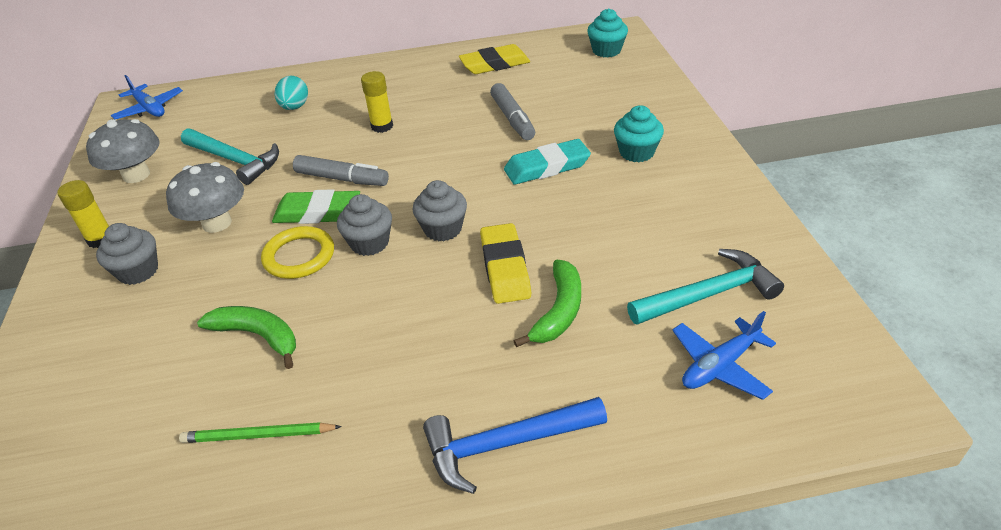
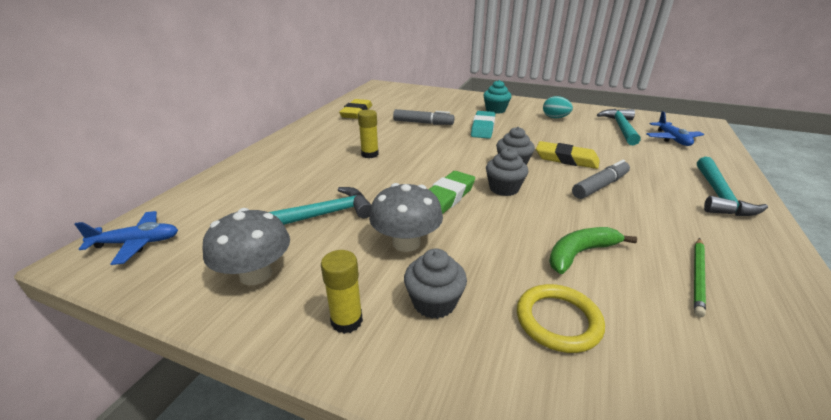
camera: 60 degrees left, 10 degrees down
yellow ring [261,226,334,279] -> yellow ring moved to [517,284,605,353]
turquoise egg [275,76,308,110] -> turquoise egg moved to [543,96,573,118]
grey marker [293,155,389,186] -> grey marker moved to [572,160,630,199]
blue hammer [423,397,607,494] -> turquoise hammer [697,157,768,216]
green banana [514,259,581,347] -> none
turquoise cupcake [587,9,628,58] -> none

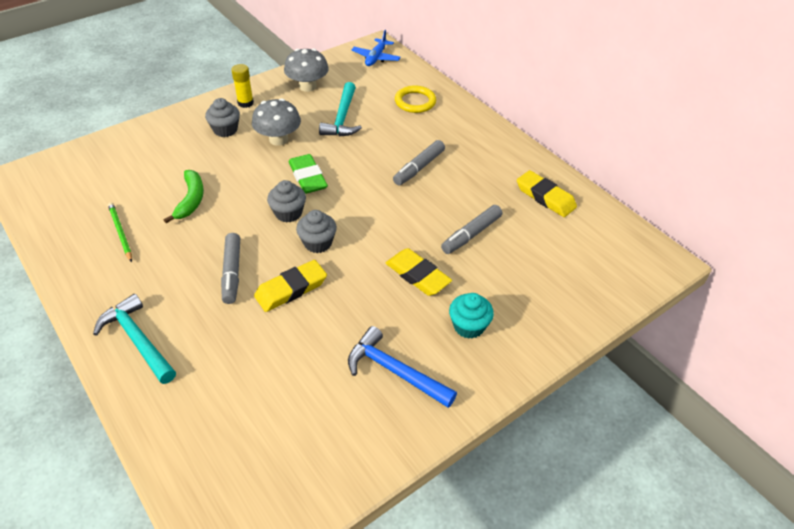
camera: 120 degrees right, 15 degrees up
yellow glue stick [358,110,379,158] -> grey marker [393,140,445,185]
turquoise eraser [471,111,495,139] -> yellow eraser [386,248,452,296]
yellow ring [517,284,605,353] -> yellow ring moved to [395,85,436,113]
turquoise egg [543,96,573,118] -> blue hammer [348,326,457,408]
turquoise hammer [597,109,641,145] -> none
blue plane [646,111,704,146] -> none

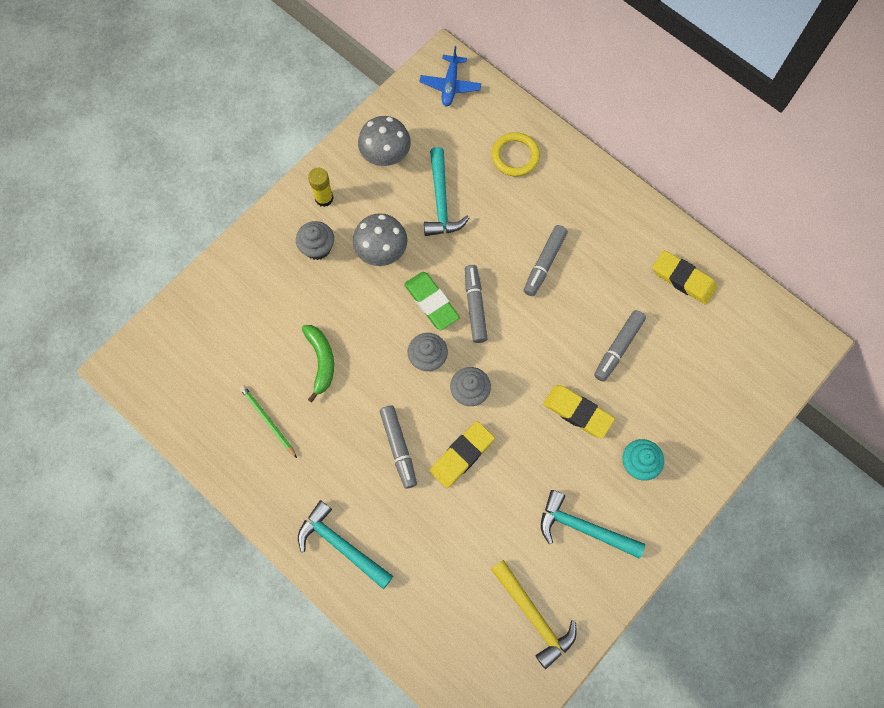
camera: 10 degrees left, 25 degrees up
blue hammer [348,326,457,408] -> turquoise hammer [541,490,645,559]
none -> grey marker [465,265,488,343]
none -> yellow hammer [491,560,577,669]

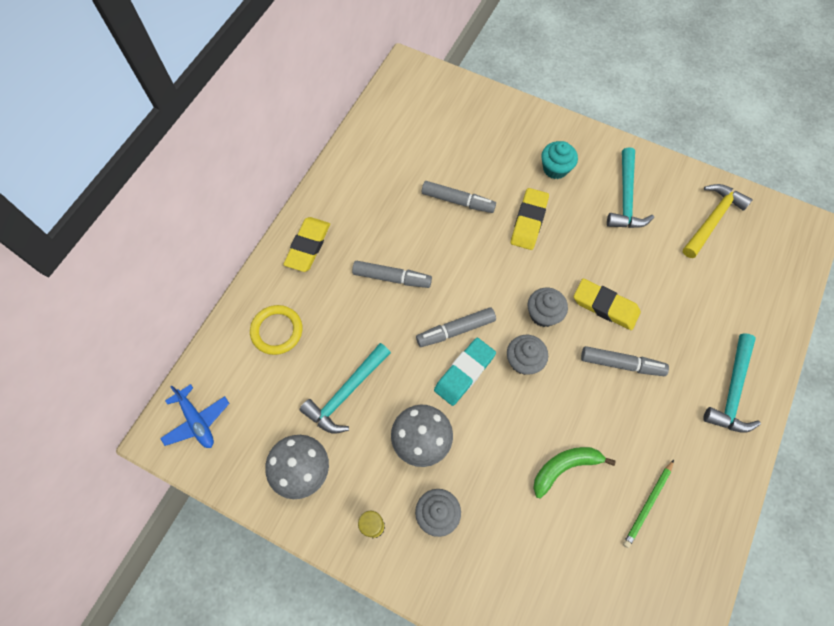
camera: 105 degrees left, 5 degrees down
grey marker [380,406,417,489] -> grey marker turned 45 degrees clockwise [581,346,669,376]
green eraser [404,272,460,330] -> turquoise eraser [434,338,496,406]
blue plane [419,46,481,106] -> blue plane turned 60 degrees clockwise [160,384,230,448]
turquoise hammer [424,147,469,236] -> turquoise hammer turned 150 degrees clockwise [300,343,391,433]
yellow eraser [653,250,717,305] -> yellow eraser moved to [283,217,330,272]

